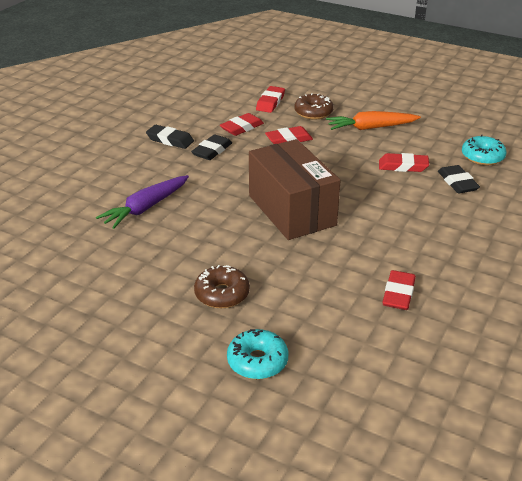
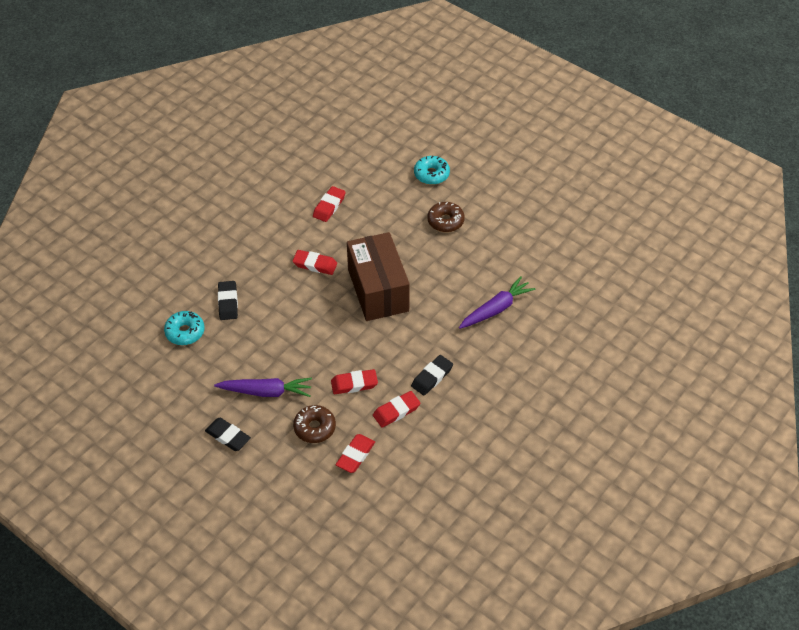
camera: 170 degrees left, 15 degrees up
black eraser [146,125,194,149] -> black eraser moved to [205,418,251,451]
orange carrot [326,111,421,130] -> purple carrot [214,378,312,397]
red eraser [379,153,429,172] -> red eraser moved to [292,250,337,275]

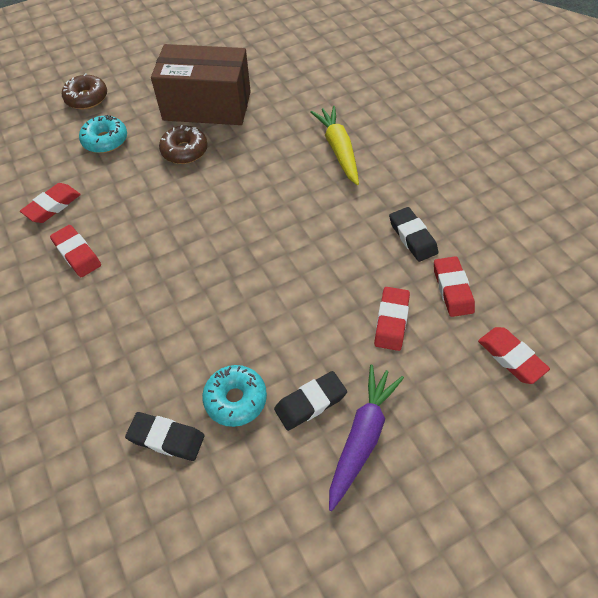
camera: 65 degrees left, 5 degrees up
turquoise donut [164,311,205,345] -> turquoise donut moved to [202,365,267,427]
black eraser [205,418,251,451] -> black eraser moved to [274,371,347,431]
red eraser [292,250,337,275] -> red eraser moved to [20,183,81,223]
brown donut [293,405,336,443] -> brown donut moved to [62,73,107,109]
brown box [347,232,410,321] -> brown box moved to [151,44,251,125]
purple carrot [459,276,536,329] -> yellow carrot [310,106,359,185]

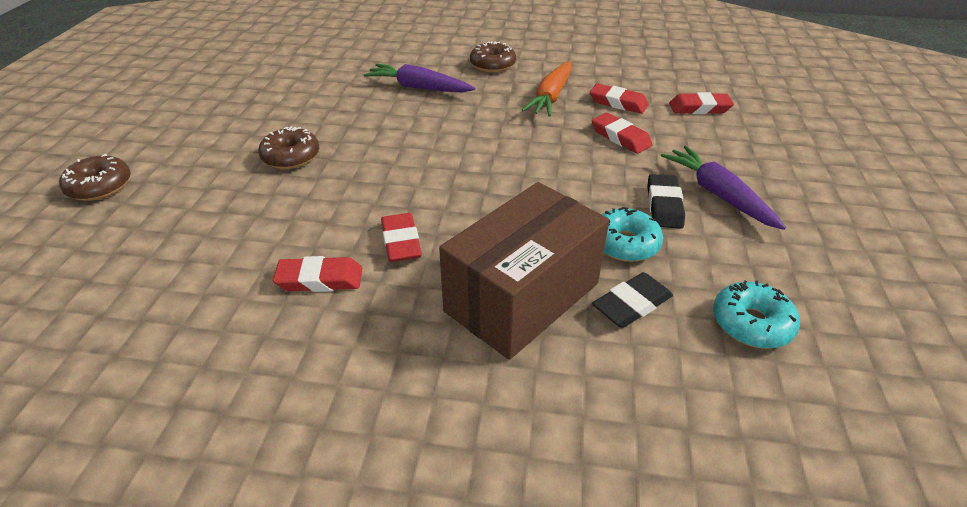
camera: 55 degrees left, 15 degrees down
red eraser [20,183,81,223] -> red eraser moved to [381,213,422,262]
turquoise donut [79,115,127,153] -> turquoise donut moved to [713,281,800,349]
brown box [151,44,251,125] -> brown box moved to [439,182,609,360]
yellow carrot [310,106,359,185] -> purple carrot [364,64,475,93]
black eraser [389,207,438,262] -> orange carrot [522,61,572,116]
none -> brown donut [470,41,516,73]

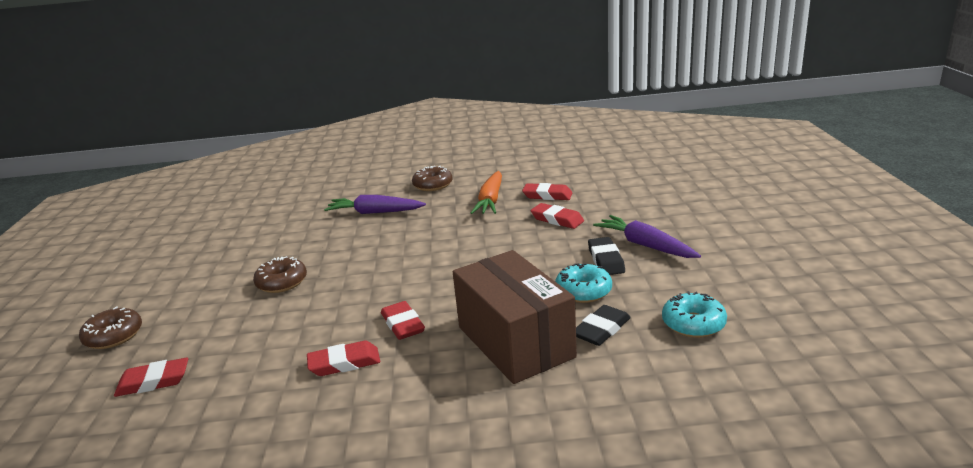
camera: 10 degrees left, 15 degrees down
brown box [439,182,609,360] -> brown box turned 60 degrees counterclockwise [453,250,577,384]
red eraser [669,92,734,114] -> red eraser moved to [114,357,188,397]

